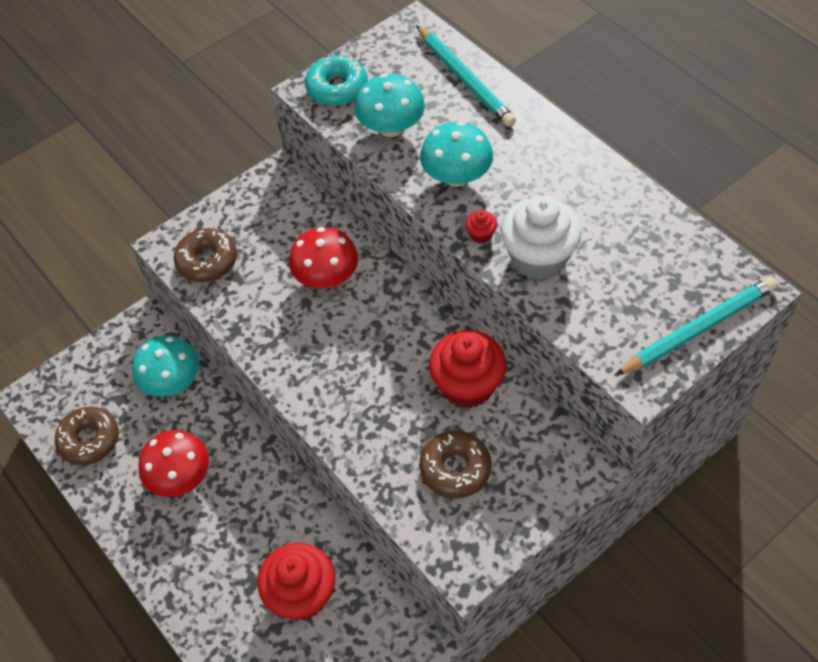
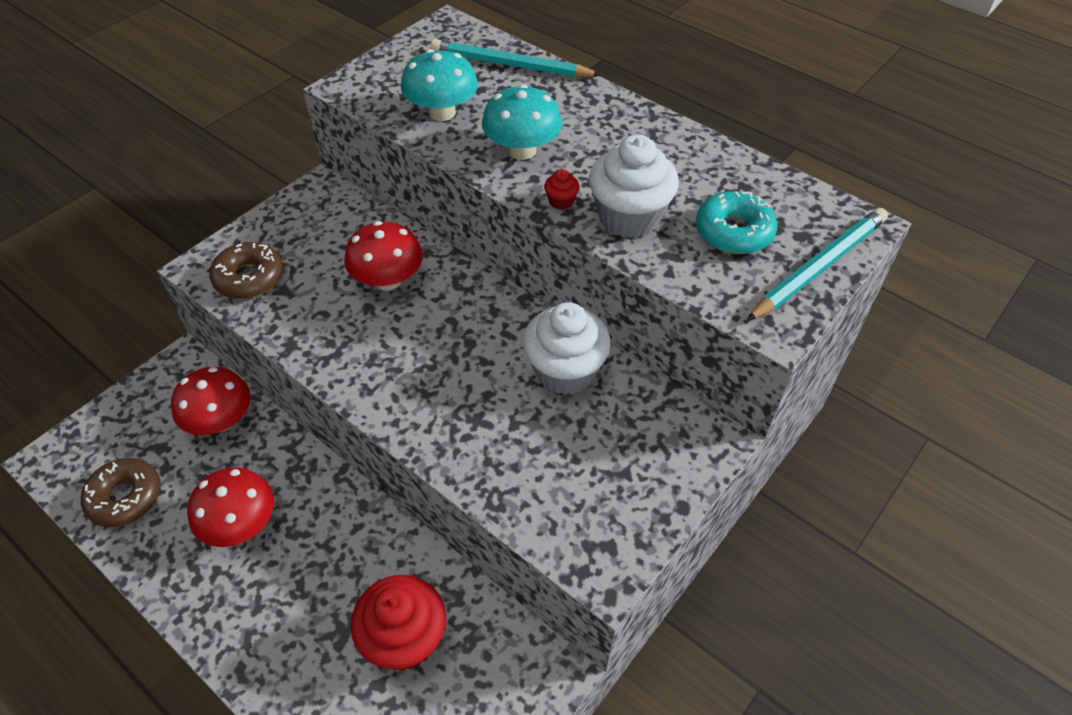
camera: 15 degrees left, 5 degrees down
turquoise mushroom [132,335,199,397] -> red mushroom [171,367,251,435]
turquoise donut [305,56,368,106] -> turquoise donut moved to [696,191,778,254]
turquoise pencil [416,25,516,127] -> turquoise pencil turned 150 degrees clockwise [430,39,602,78]
brown donut [419,430,492,498] -> none
red cupcake [429,330,506,408] -> white cupcake [523,302,611,395]

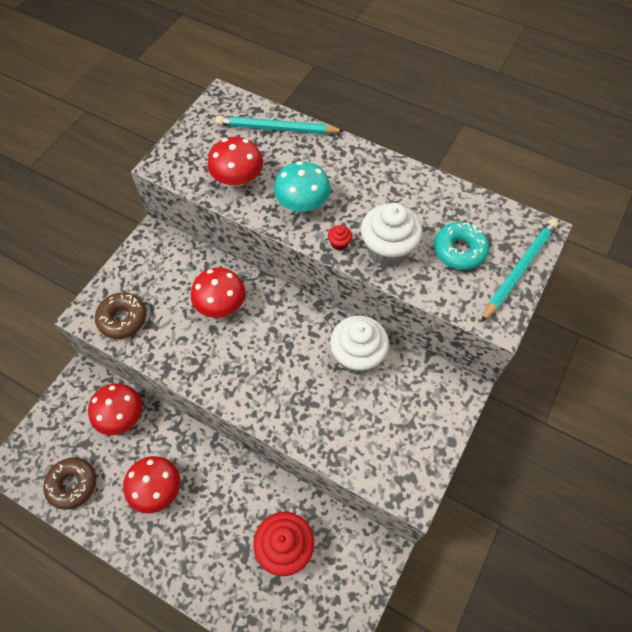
camera: 10 degrees left, 10 degrees up
turquoise mushroom [401,49,478,121] -> red mushroom [208,137,263,187]

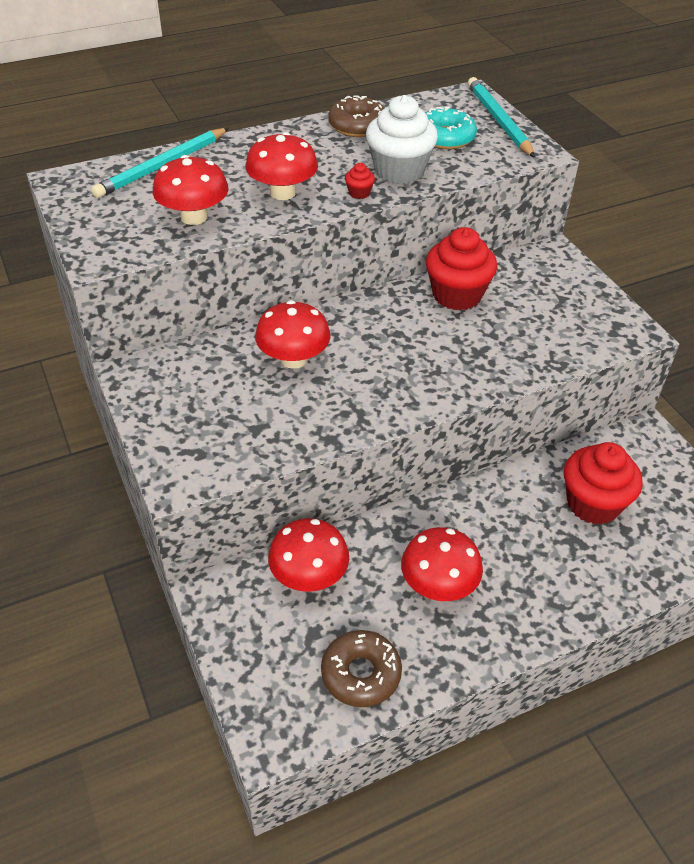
camera: 55 degrees left, 15 degrees down
brown donut [95,292,147,339] -> brown donut moved to [328,95,385,137]
turquoise mushroom [274,161,331,212] -> red mushroom [245,132,318,200]
white cupcake [330,316,389,374] -> red cupcake [426,227,497,311]

